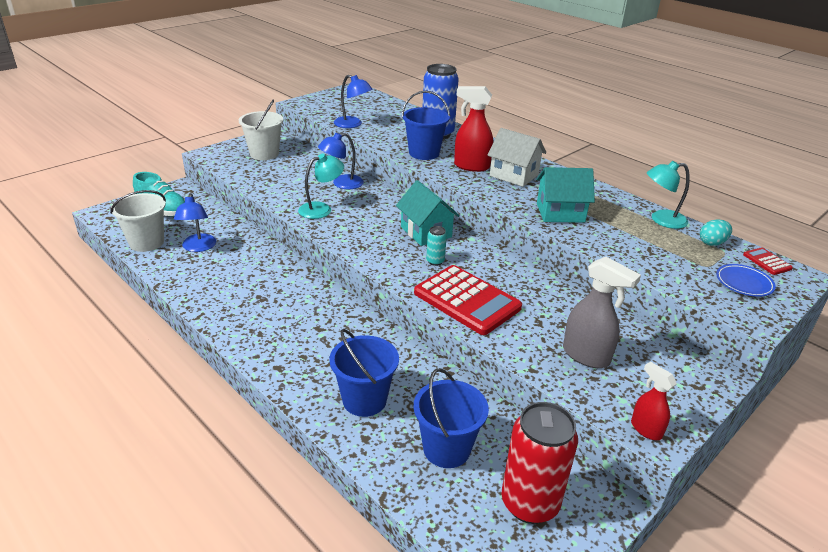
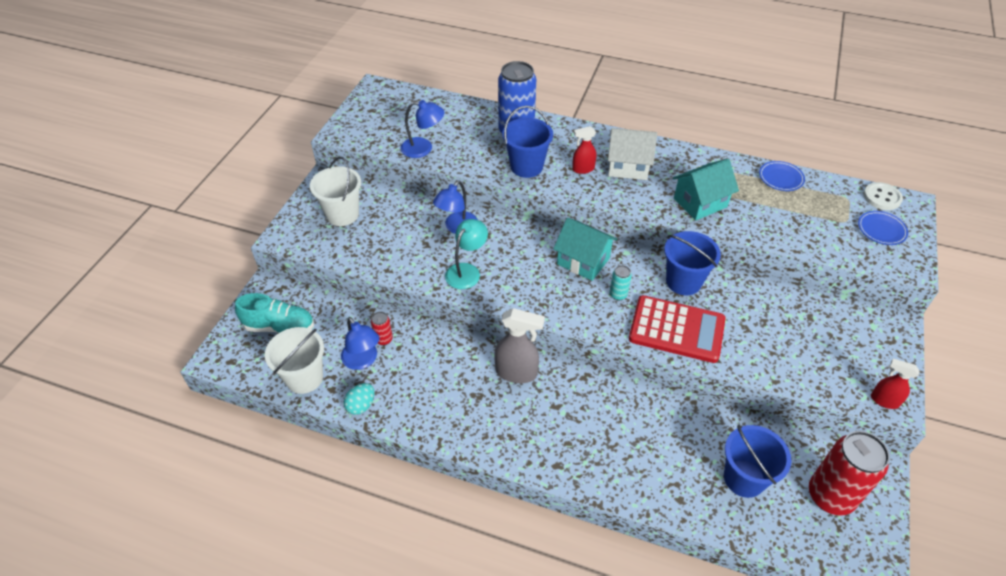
camera: 25 degrees left, 15 degrees up
blue bucket [329,329,399,417] -> blue bucket moved to [664,231,721,295]
red spray bottle [454,86,493,172] -> red spray bottle [572,126,597,174], size x0.61
grey spray bottle [563,257,641,368] -> grey spray bottle moved to [494,308,545,383]
turquoise lamp [647,161,690,229] -> blue plate [759,161,805,191]
turquoise egg [700,219,732,246] -> turquoise egg moved to [344,383,374,415]
red calculator [743,247,793,275] -> white button [863,182,903,210]
none -> red can [371,312,393,345]

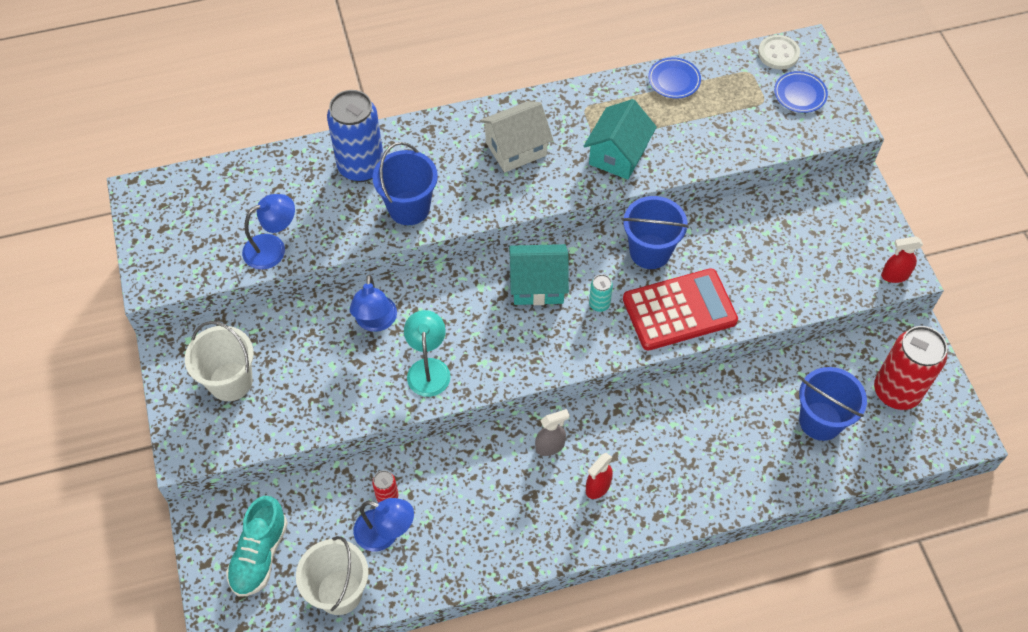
camera: 35 degrees left, 10 degrees up
turquoise shoe [235,293,314,333] -> turquoise shoe turned 135 degrees clockwise [226,496,288,597]
turquoise egg [344,383,374,415] -> none
grey spray bottle [494,308,545,383] -> grey spray bottle [535,409,570,456], size x0.61
red spray bottle [572,126,597,174] -> red spray bottle moved to [586,453,613,499]

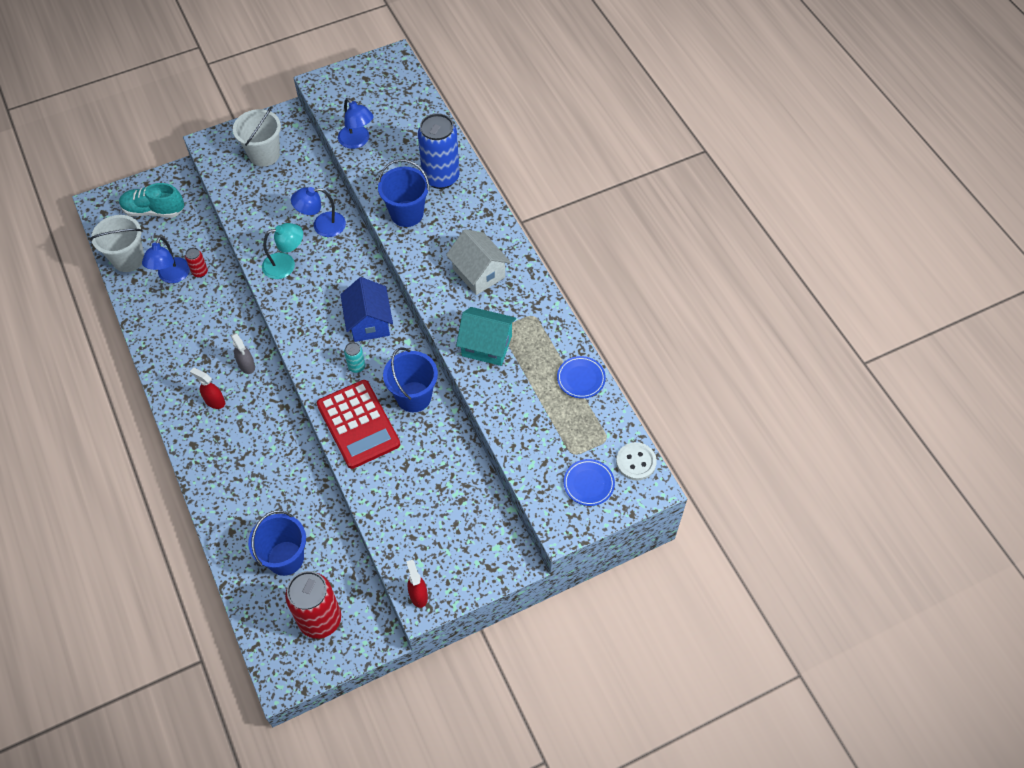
camera: 80 degrees right, 0 degrees up
turquoise house [509,244,569,305] -> blue house [340,277,393,342]

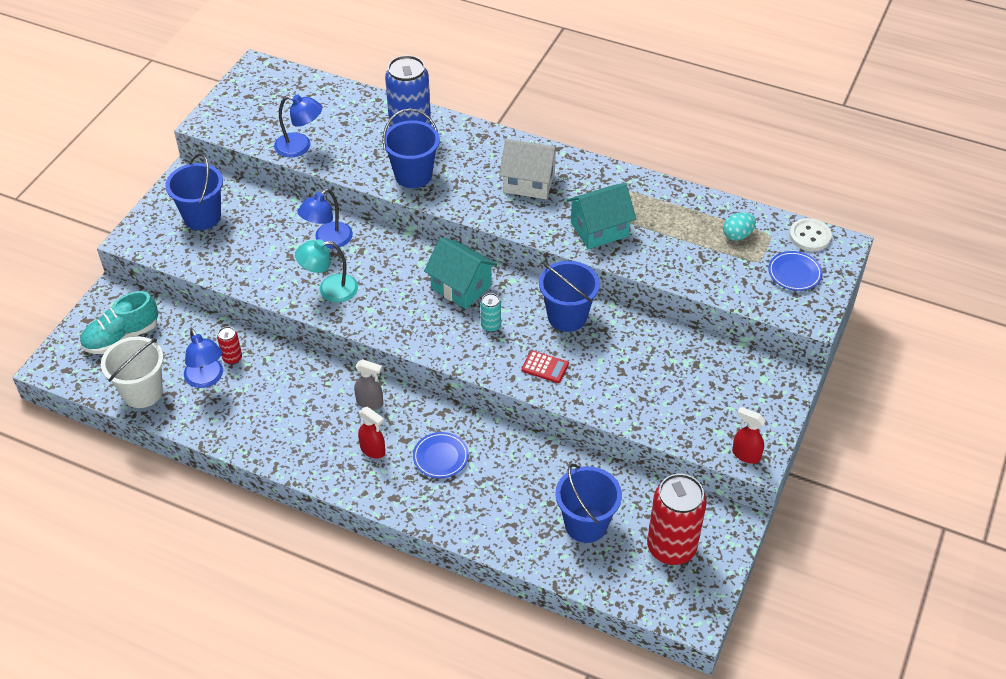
camera: 40 degrees left, 10 degrees down
red spray bottle [190,367,225,409] -> red spray bottle turned 135 degrees counterclockwise [358,407,385,459]
white bucket [233,107,281,167] -> blue bucket [165,153,223,230]
turquoise lamp [262,223,303,279] -> turquoise lamp turned 135 degrees counterclockwise [295,239,358,302]
red calculator [317,380,400,469] -> red calculator [522,350,569,383], size x0.43
blue house [340,277,393,342] -> turquoise house [424,237,497,309]
blue plate [557,356,606,398] -> blue plate moved to [413,432,469,478]
none -> turquoise egg [723,212,756,241]

